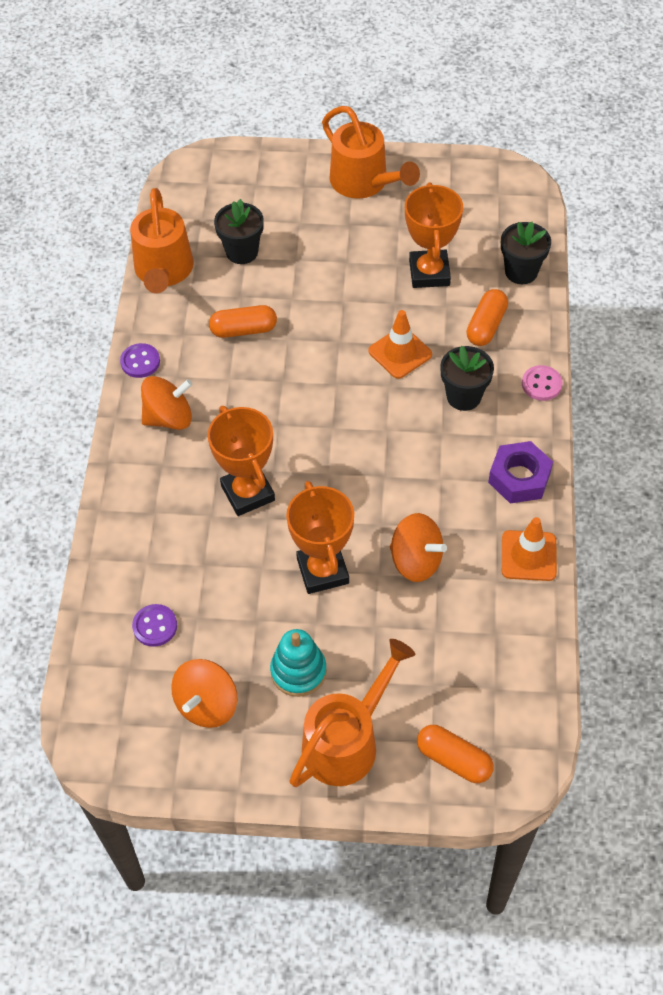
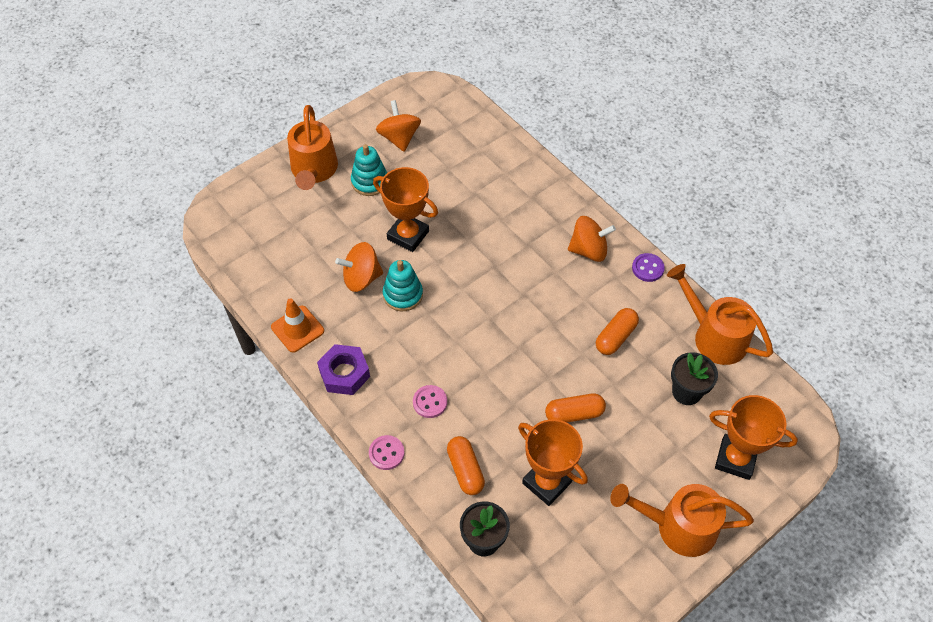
camera: 135 degrees right, 0 degrees up
purple button [132,604,177,647] -> none
orange spinning top [141,376,193,430] -> orange spinning top turned 120 degrees counterclockwise [568,216,616,262]
orange trophy [208,406,275,516] -> orange trophy moved to [709,395,798,480]
orange traffic cone [368,310,432,379] -> none
orange capsule [417,725,494,783] -> orange capsule moved to [545,394,606,423]
black flower pot [440,346,494,411] -> pink button [413,385,447,418]
none -> turquoise stacking toy [383,260,423,311]

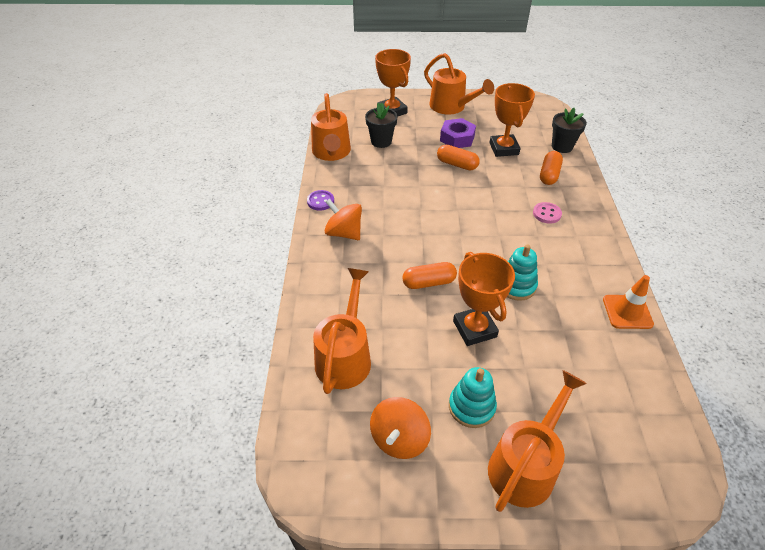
camera: 140 degrees left, 10 degrees down
purple nut [317,344,370,395] -> purple nut moved to [440,118,476,148]
orange spinning top [335,242,383,292] -> none
pink button [369,435,404,470] -> none
orange capsule [596,308,639,355] -> orange capsule moved to [402,262,457,289]
none -> orange watering can [313,268,371,394]

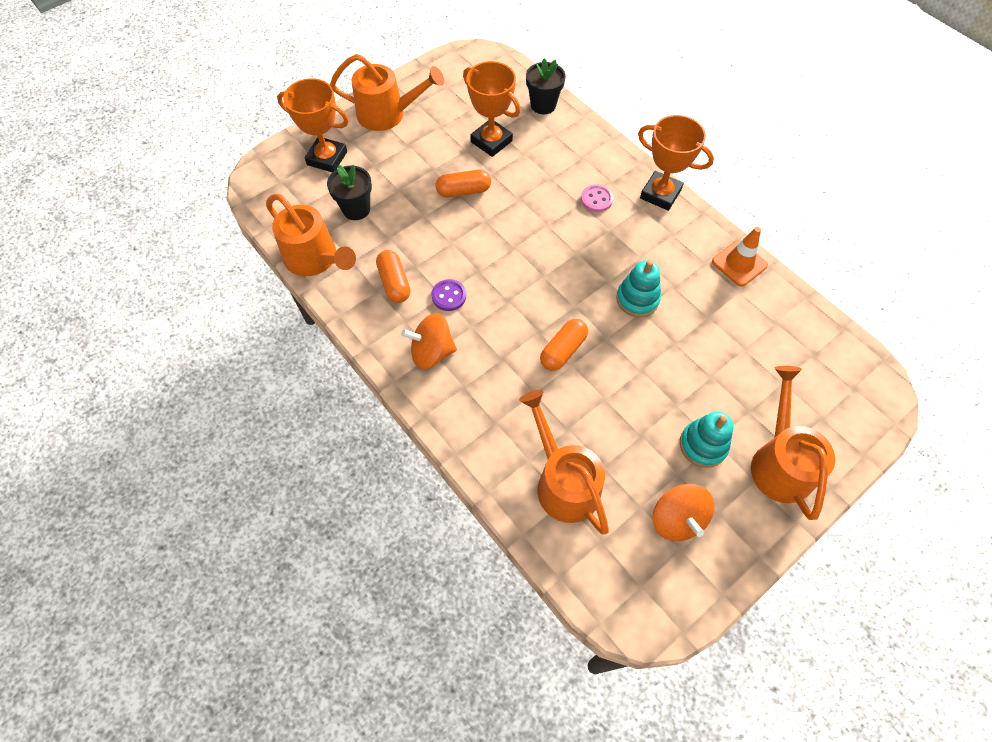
camera: 40 degrees left, 15 degrees up
purple button [307,190,334,211] -> purple button moved to [431,279,466,311]
purple nut [440,118,476,148] -> none
orange trophy [453,252,515,346] -> orange trophy moved to [638,115,714,211]
orange capsule [540,151,563,185] -> orange capsule moved to [376,250,411,303]

